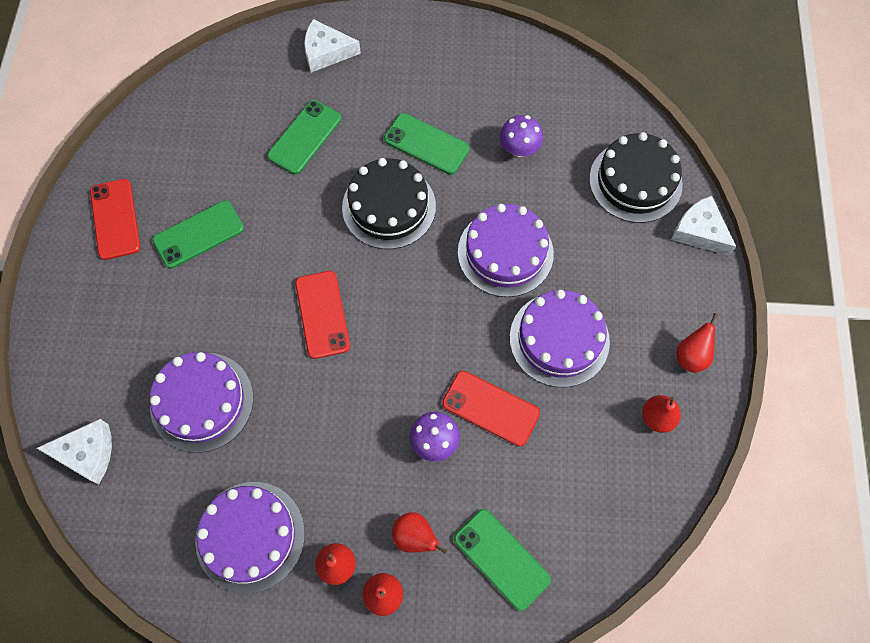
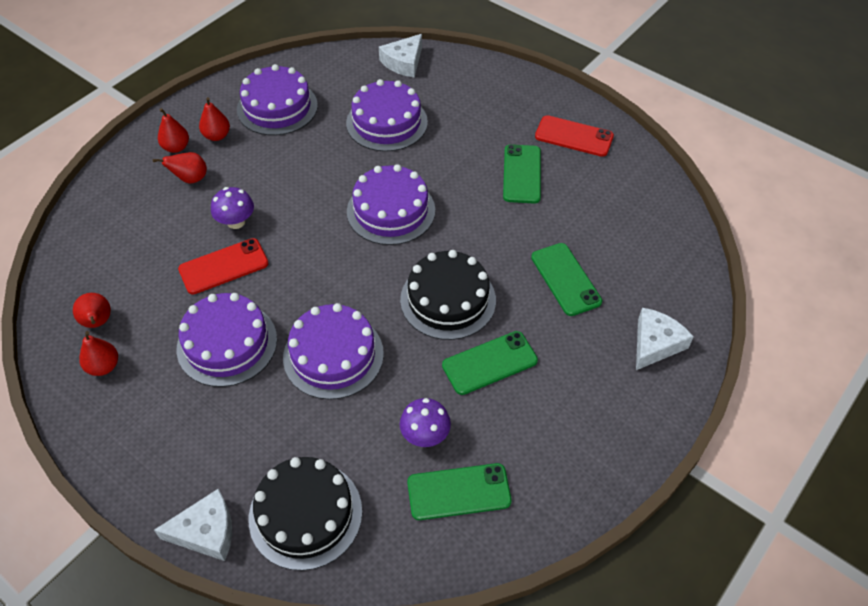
camera: 125 degrees right, 15 degrees down
red phone [295,271,350,359] -> purple cake [347,164,435,245]
green phone [454,509,551,611] -> green phone moved to [407,463,512,520]
red pear [676,313,718,373] -> red pear moved to [73,293,111,328]

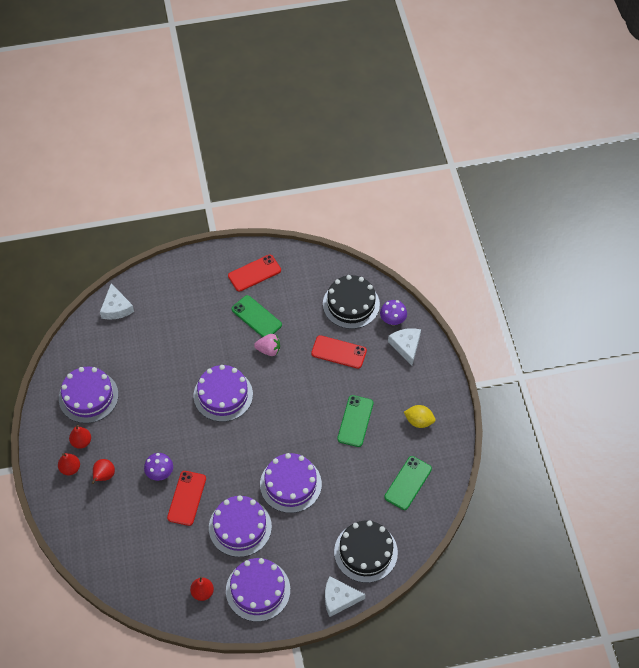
camera: 50 degrees left, 5 degrees up
red pear [73,293,111,328] -> none
white cheese [154,489,232,561] -> white cheese turned 120 degrees counterclockwise [325,576,366,617]
purple cake [346,79,428,152] -> purple cake moved to [226,558,290,622]
black cake [400,250,496,340] -> black cake moved to [323,275,380,329]
purple mushroom [400,398,451,447] -> purple mushroom moved to [380,300,407,325]
green phone [531,243,602,316] -> red phone [311,335,367,369]
none -> pink strawberry [254,334,280,356]
none -> yellow lemon [404,405,436,428]

